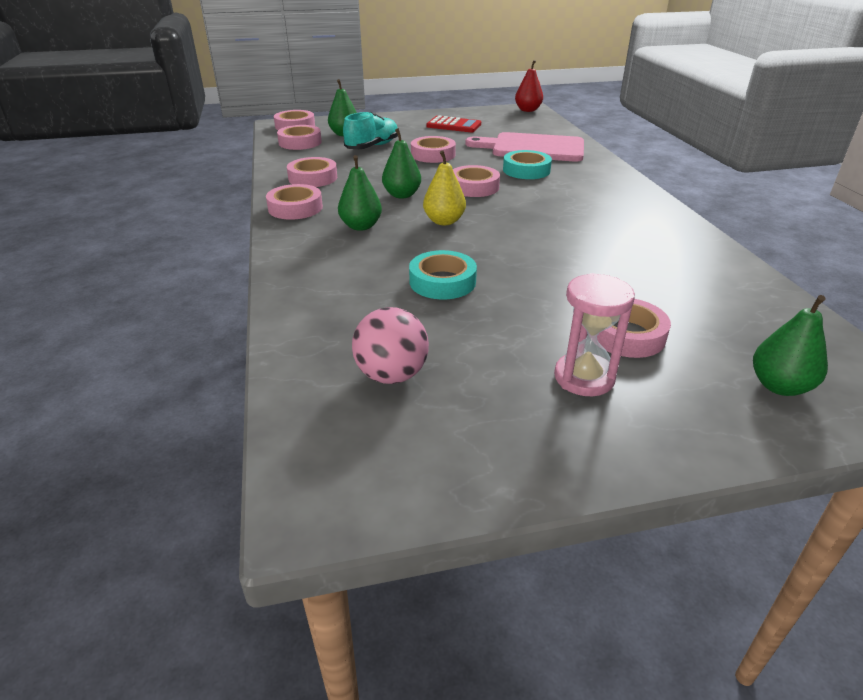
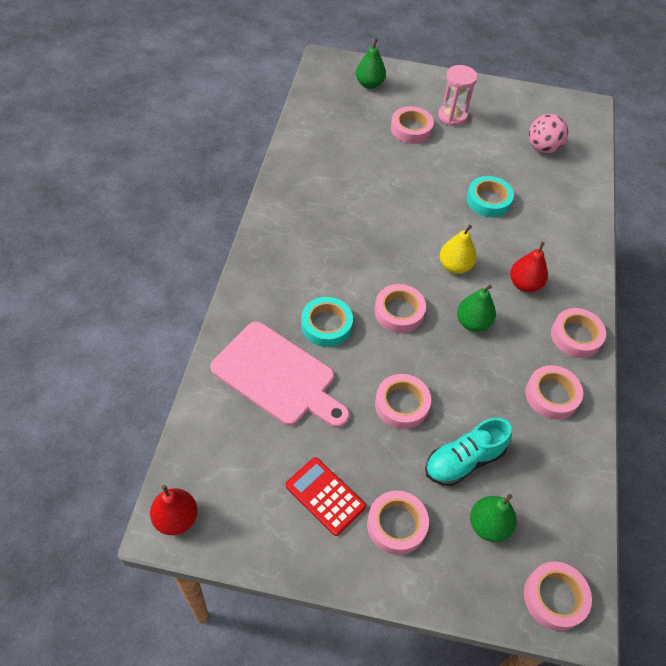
camera: 160 degrees left, 20 degrees up
pink tape [277,125,322,150] -> pink tape moved to [367,491,429,555]
green pear [338,155,382,231] -> red pear [510,242,548,292]

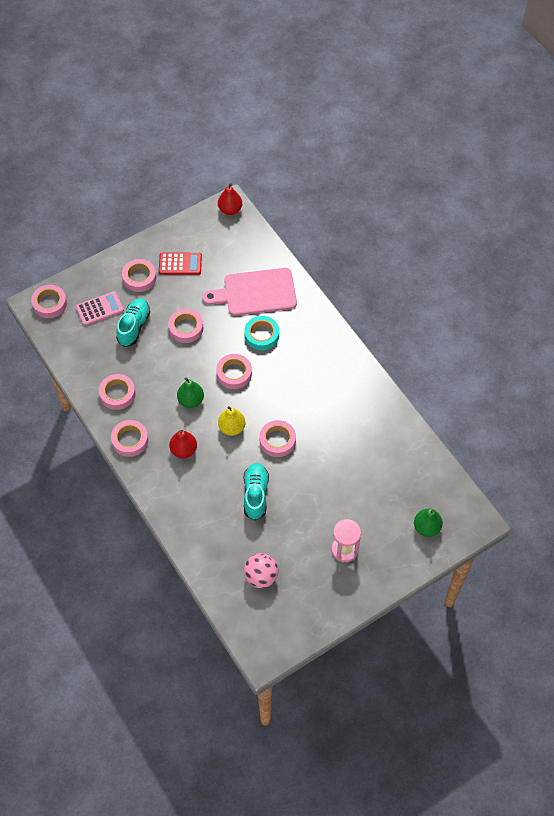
camera: 140 degrees right, 5 degrees up
pink tape [391,106,434,144] -> pink tape moved to [259,420,296,457]
turquoise tape [467,176,514,217] -> turquoise shoe [243,463,269,520]
green pear [470,494,517,542] -> pink calculator [76,291,124,326]

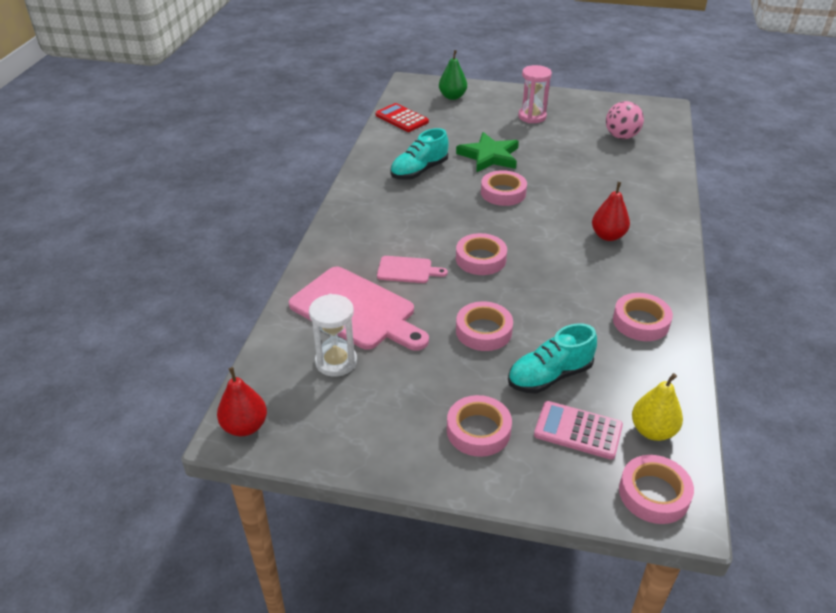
camera: 135 degrees left, 20 degrees down
pink tape [111,420,148,457] -> none
red calculator [159,252,202,275] -> red calculator moved to [375,103,429,132]
green pear [177,377,204,408] -> none
yellow pear [218,406,245,436] -> yellow pear moved to [632,373,683,441]
turquoise shoe [243,463,269,520] -> turquoise shoe moved to [390,128,449,180]
turquoise tape [244,316,279,350] -> pink cutting board [377,256,448,283]
none -> white hourglass [309,294,357,377]
none -> green star [456,132,519,172]

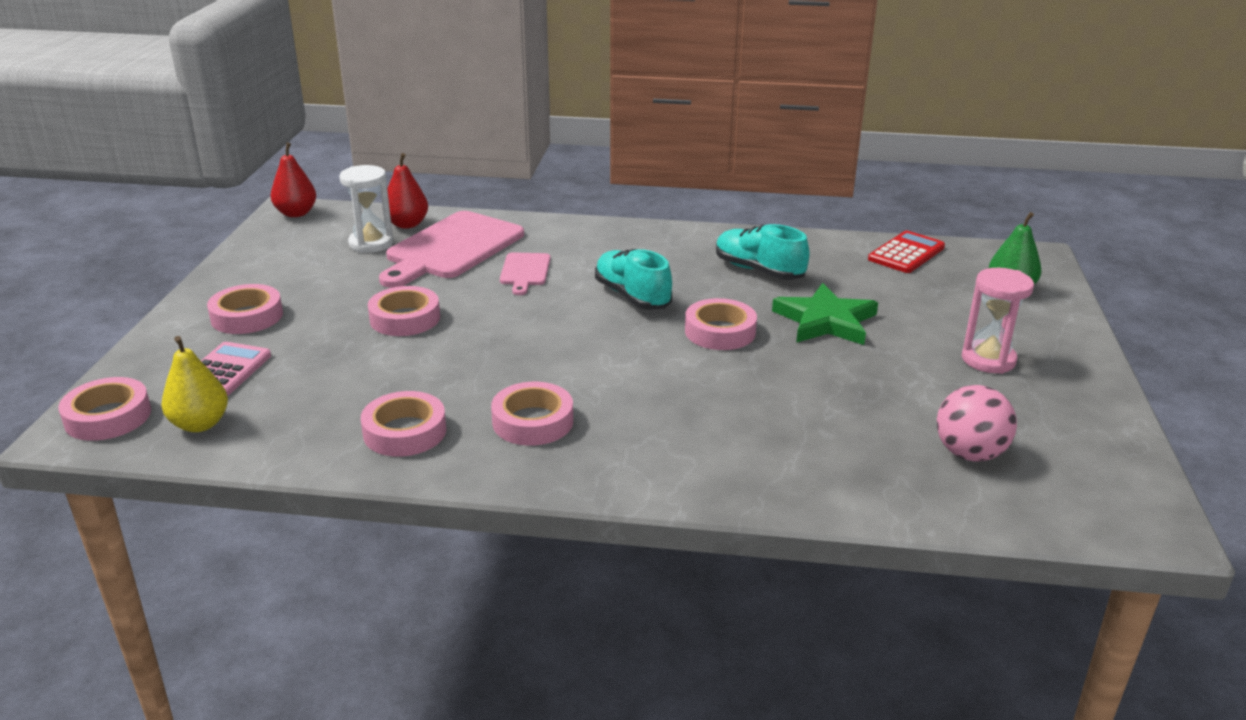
camera: 85 degrees right, 10 degrees down
pink tape [456,233,507,275] -> pink tape moved to [491,382,573,446]
turquoise shoe [508,323,597,394] -> turquoise shoe moved to [595,249,672,310]
red pear [592,182,630,241] -> red pear moved to [387,153,428,229]

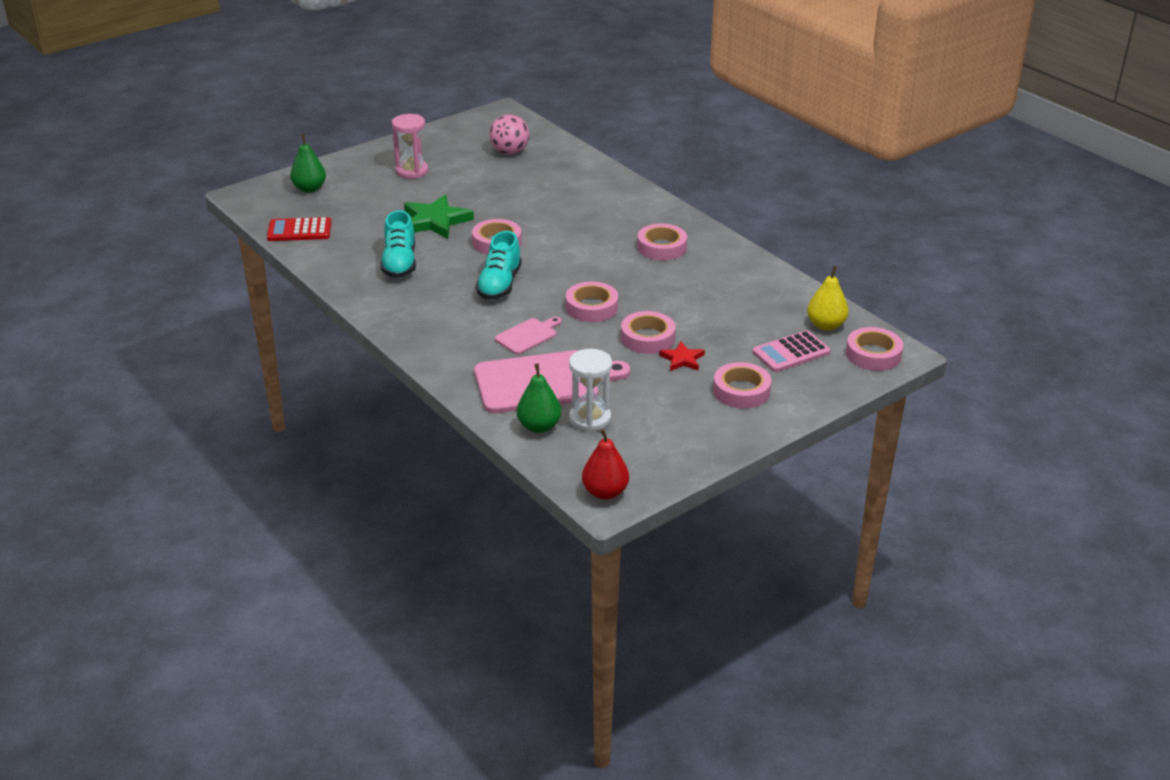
camera: 135 degrees left, 5 degrees up
pink tape [361,391,446,457] -> pink tape moved to [566,282,618,322]
red pear [387,153,428,229] -> green pear [517,364,561,433]
none -> red star [659,341,705,371]

